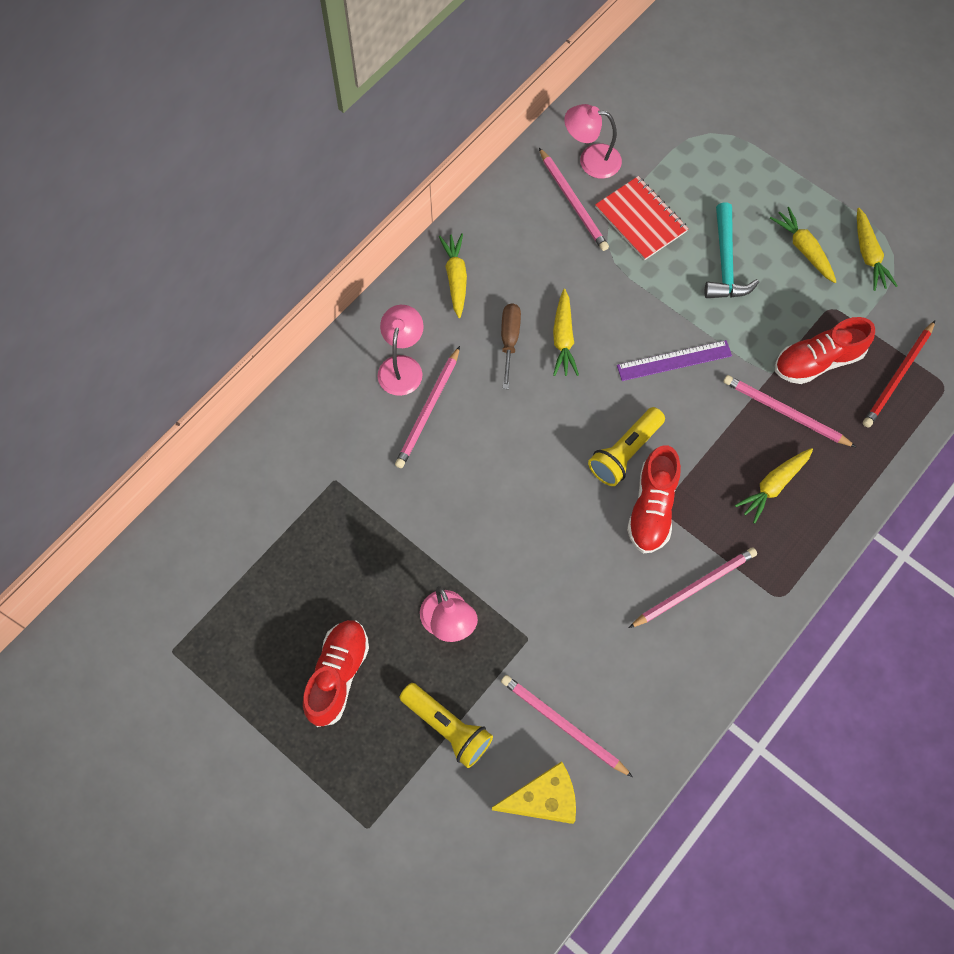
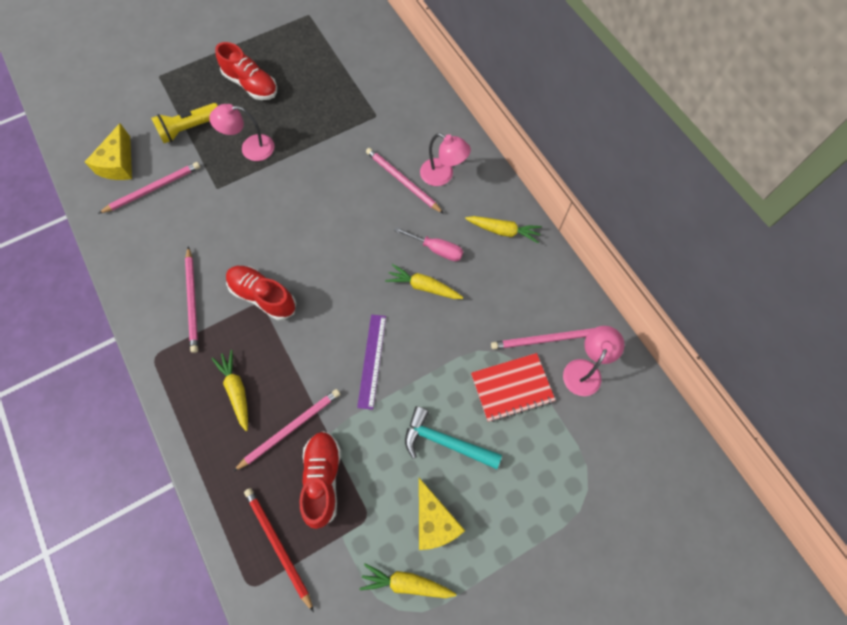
camera: 110 degrees right, 0 degrees up
brown screwdriver [501,303,521,389] -> pink screwdriver [394,227,463,261]
yellow flashlight [588,407,665,486] -> none
yellow carrot [770,207,836,283] -> yellow cheese [419,478,465,550]

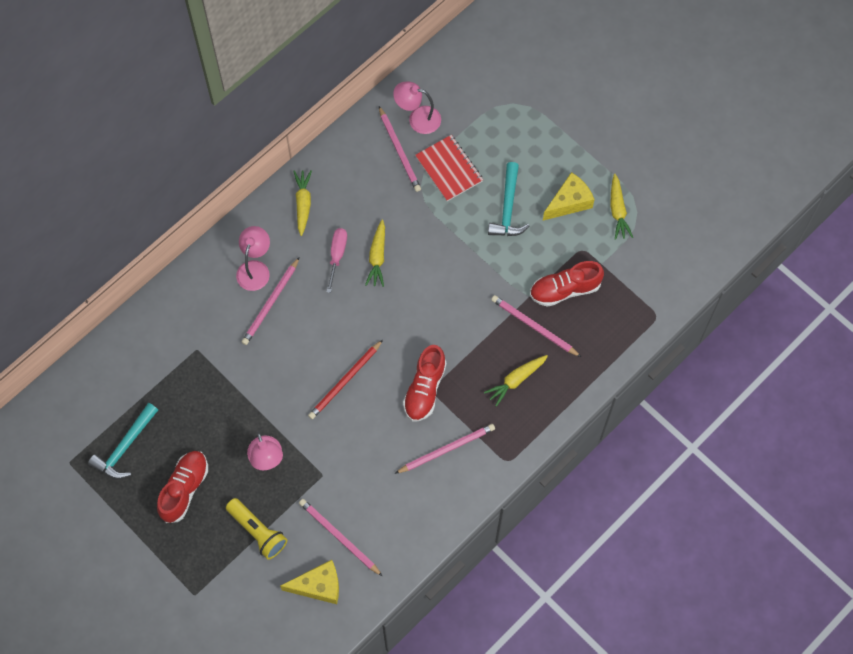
camera: 105 degrees left, 0 degrees up
red pencil [244,488,314,612] -> red pencil moved to [308,340,383,419]
purple ruler [357,314,386,410] -> none
none -> turquoise hammer [88,403,158,479]

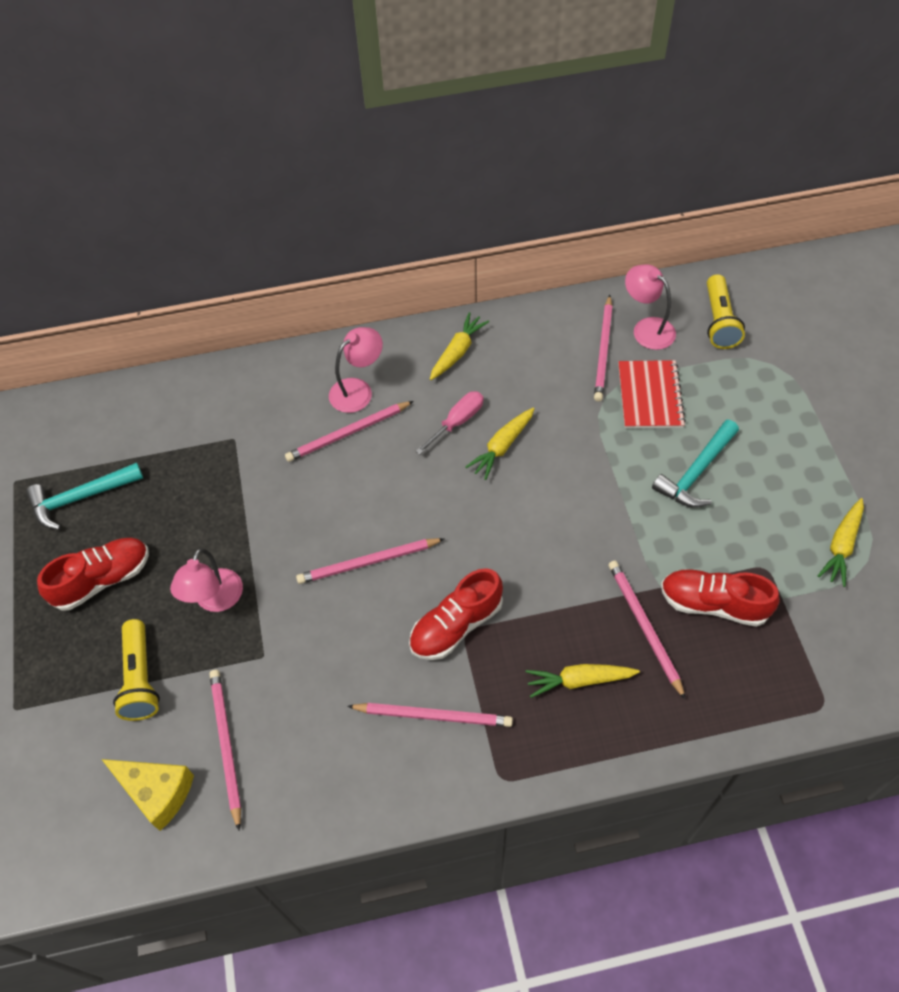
camera: 35 degrees right, 10 degrees down
red pencil [308,340,383,419] -> pink pencil [296,538,444,584]
yellow cheese [543,172,595,221] -> none
none -> yellow flashlight [707,274,745,349]

